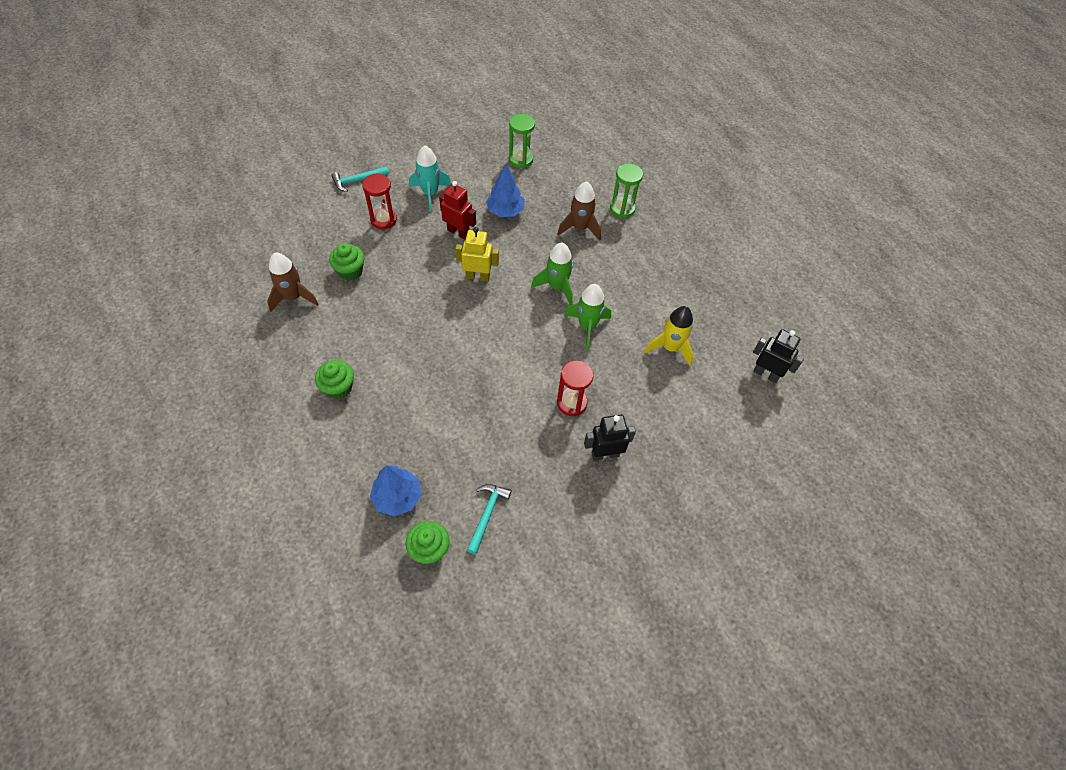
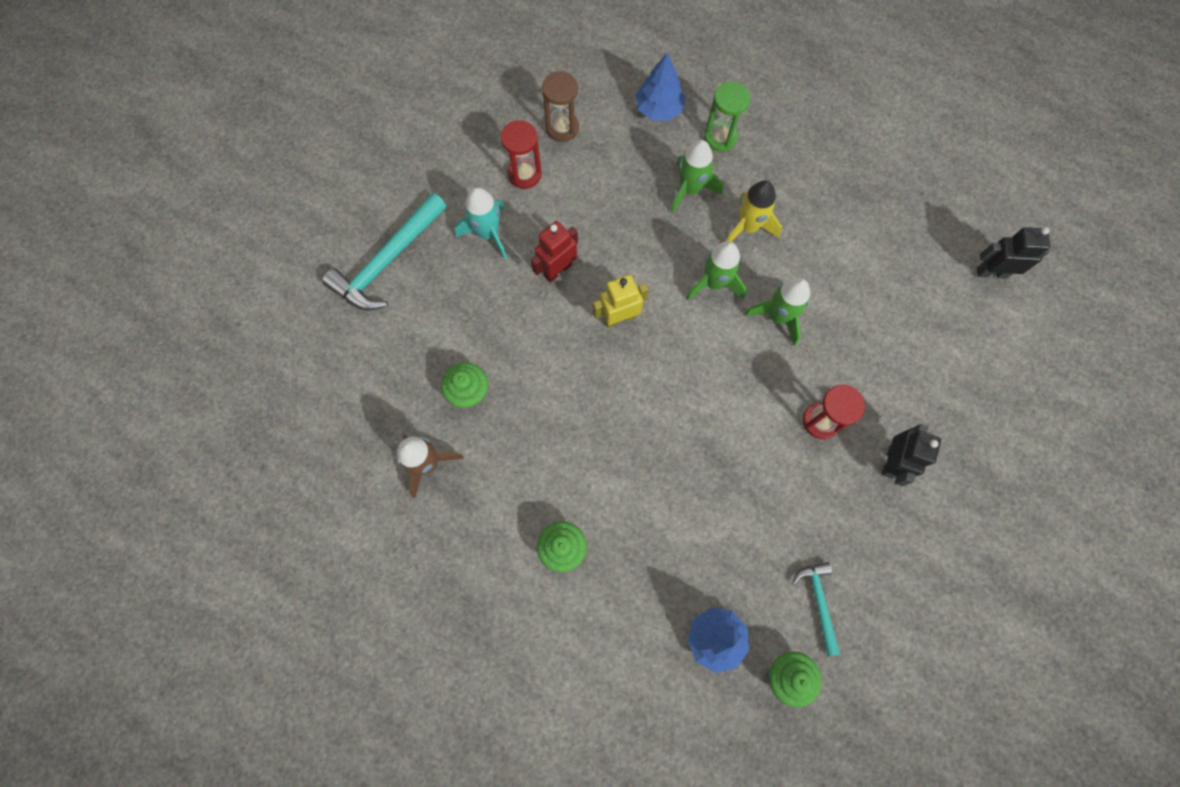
camera: 25 degrees left, 15 degrees up
turquoise hammer [331,166,389,192] -> turquoise hammer [322,193,447,311], size x1.84
red hourglass [362,173,397,229] -> red hourglass moved to [501,120,542,189]
red robot [439,181,476,239] -> red robot turned 45 degrees counterclockwise [531,221,578,283]
blue tree [486,164,525,217] -> blue tree moved to [636,53,686,121]
green hourglass [509,114,535,168] -> brown hourglass [542,71,579,142]
brown rocket [557,181,601,241] -> green rocket [670,140,723,213]
black robot [584,415,636,461] -> black robot turned 150 degrees clockwise [881,424,941,486]
yellow rocket [644,306,694,366] -> yellow rocket moved to [726,180,782,242]

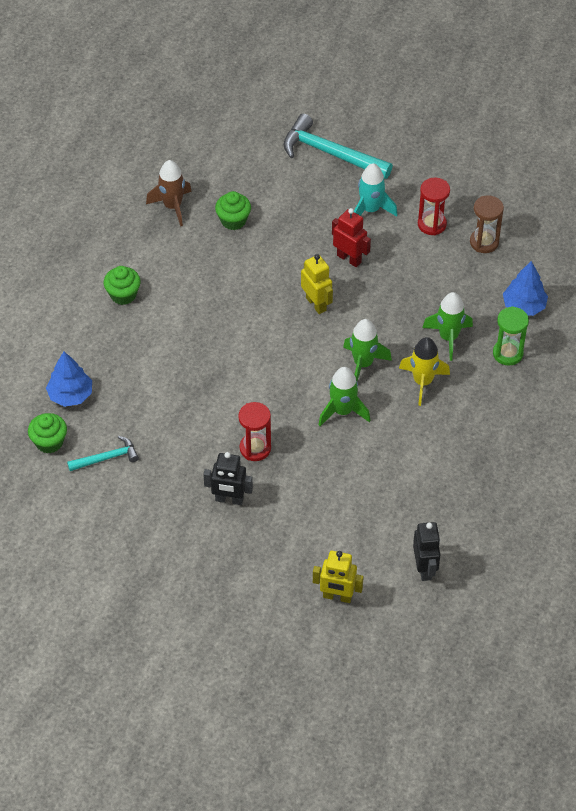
camera: 80 degrees right, 20 degrees down
none -> yellow robot [313,551,364,603]

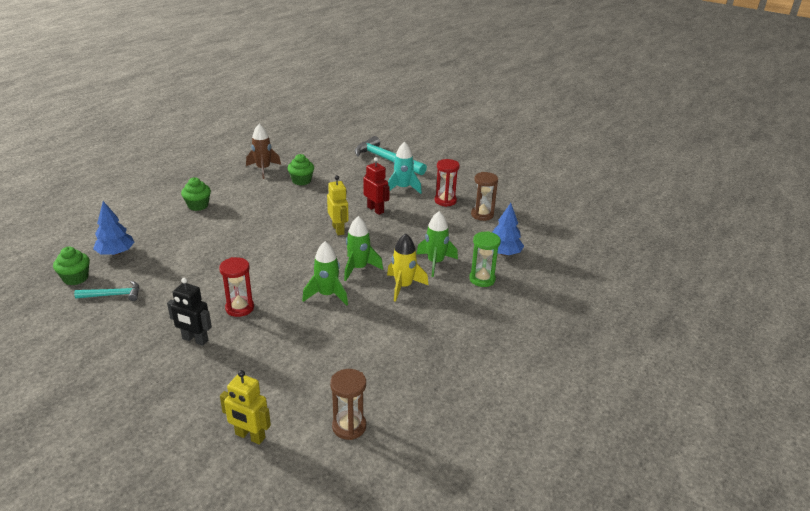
camera: 10 degrees right, 20 degrees down
black robot [413,522,441,581] -> brown hourglass [330,369,366,440]

